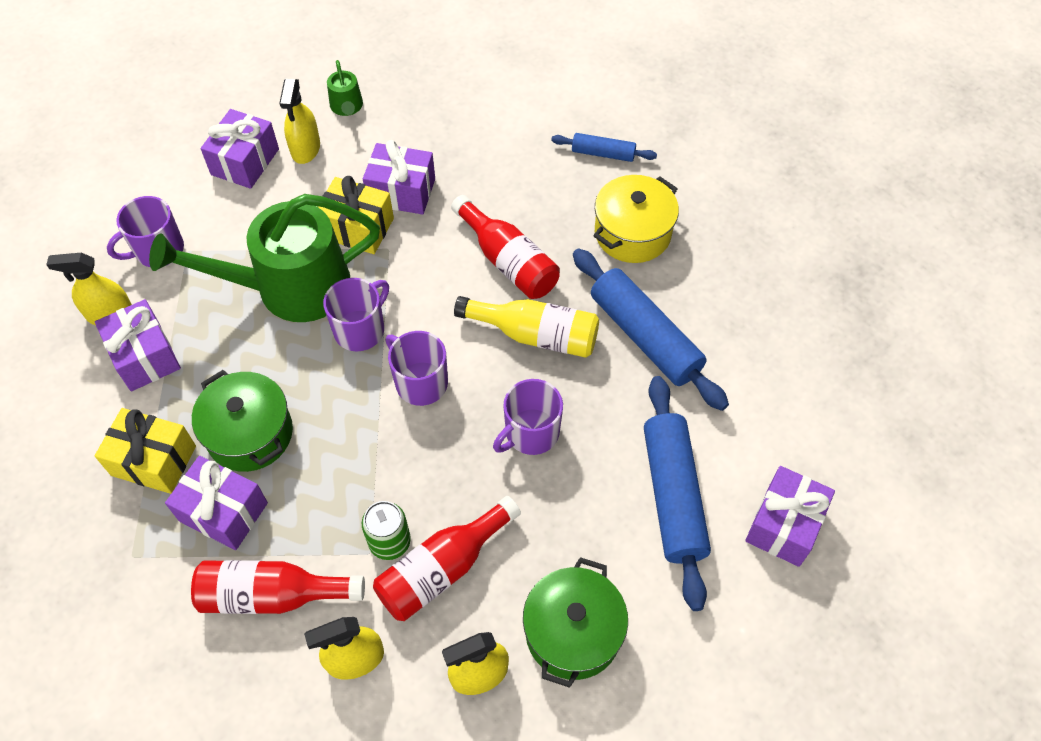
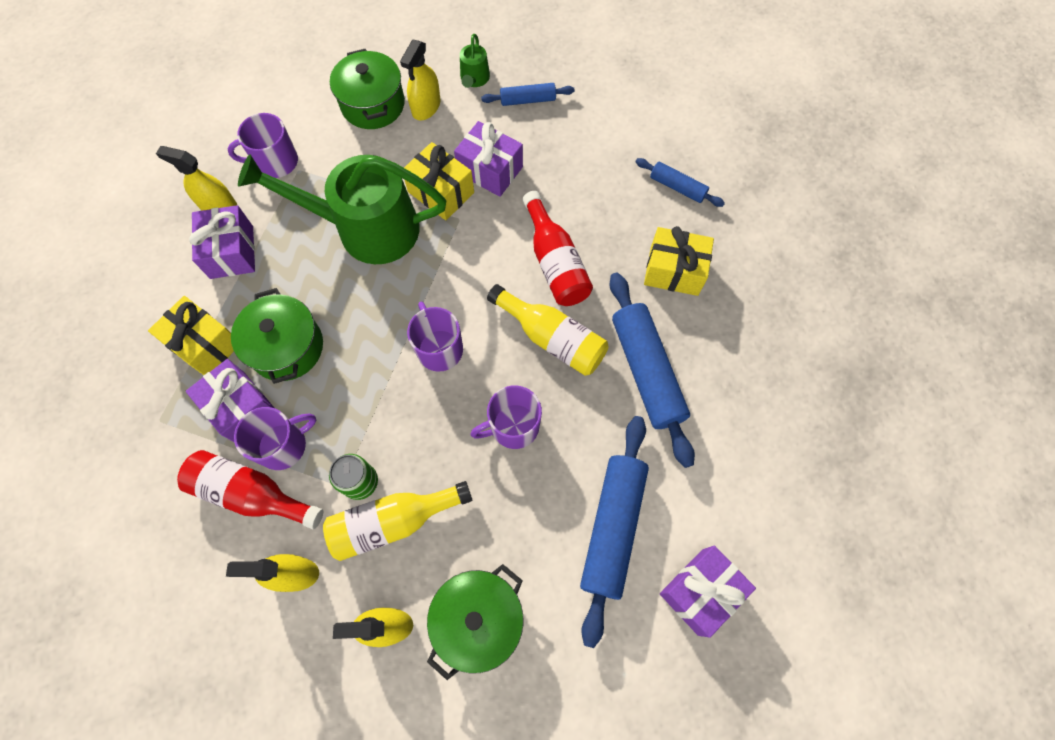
camera: 20 degrees right, 10 degrees up
purple gift [200,109,279,189] -> green pot [330,49,405,129]
purple mug [323,278,389,352] -> purple mug moved to [234,407,316,470]
red bottle [373,496,521,621] -> yellow bottle [323,481,472,561]
yellow pot [593,175,679,263] -> yellow gift [644,226,714,296]
none -> blue rolling pin [481,83,575,106]

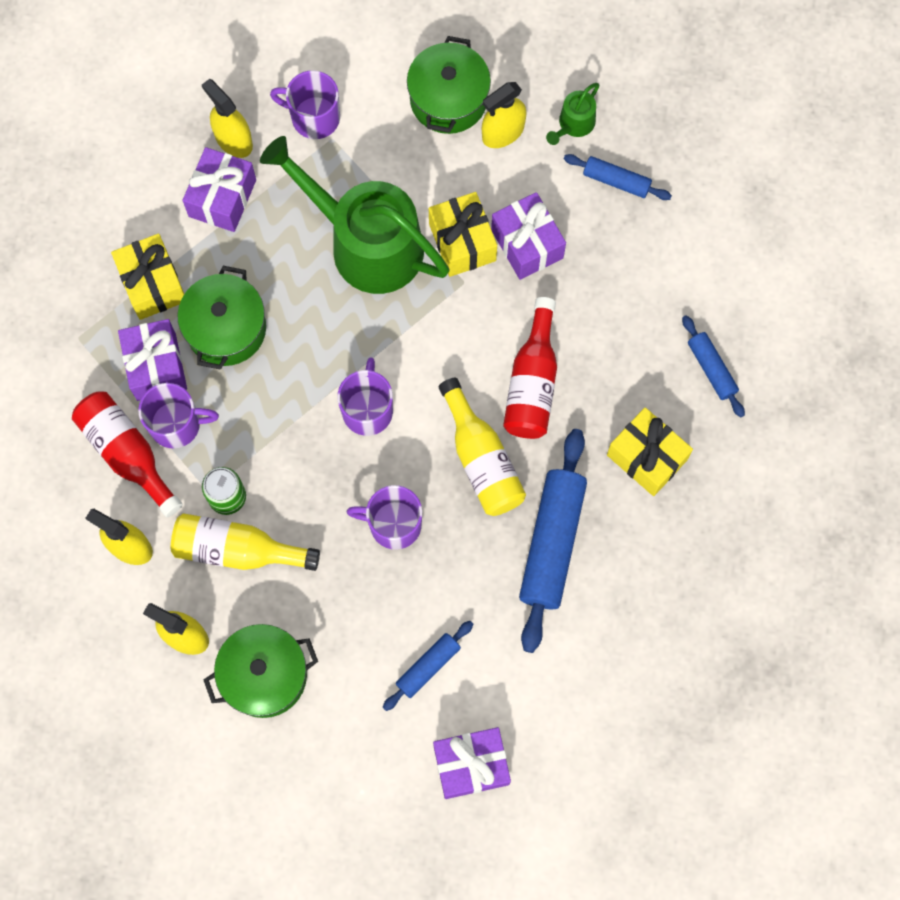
camera: 30 degrees right, 5 degrees up
blue rolling pin [580,416,649,648] -> blue rolling pin [382,621,473,711], size x0.52

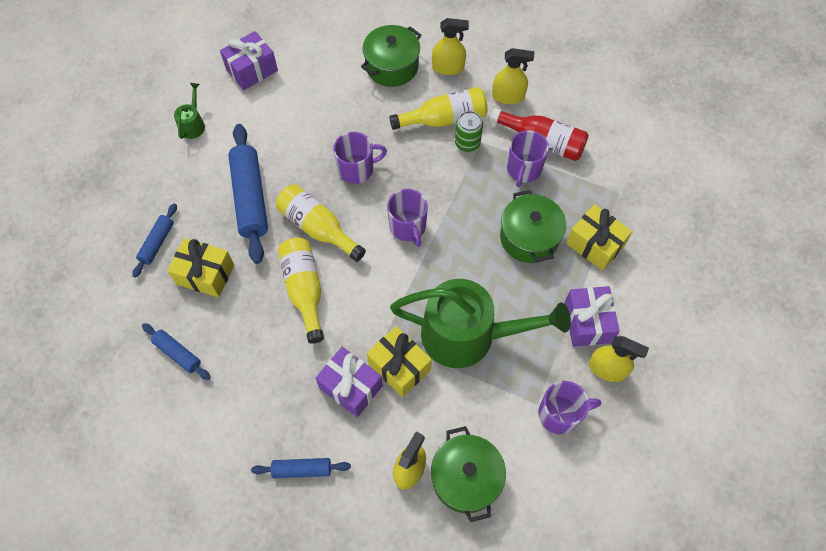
camera: 155 degrees right, 10 degrees down
purple gift [118,319,187,401] -> none
purple mug [138,383,219,448] -> purple mug turned 45 degrees counterclockwise [507,131,549,187]
blue rolling pin [382,621,473,711] -> blue rolling pin moved to [132,203,177,278]
red bottle [503,297,557,439] -> yellow bottle [278,238,324,344]
green watering can [546,83,600,145] -> green watering can moved to [174,83,205,139]

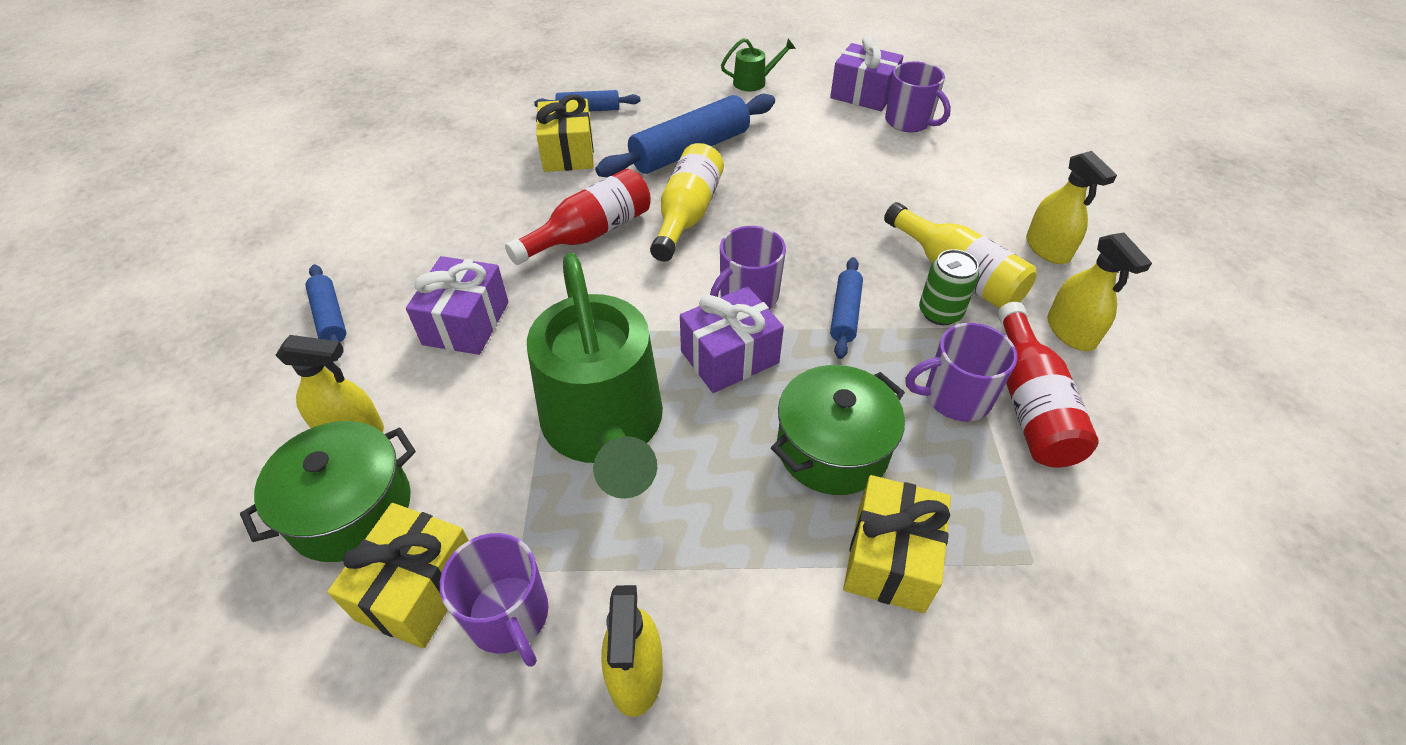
camera: 65 degrees right, 15 degrees down
blue rolling pin [142,323,211,380] -> blue rolling pin moved to [830,257,863,359]
yellow bottle [278,238,324,344] -> red bottle [505,169,651,265]
purple mug [333,132,387,184] -> purple mug moved to [885,61,951,133]
green pot [361,25,421,87] -> none
yellow gift [367,326,432,397] -> yellow gift moved to [327,503,469,649]
purple gift [564,286,620,347] -> purple gift moved to [680,286,784,393]

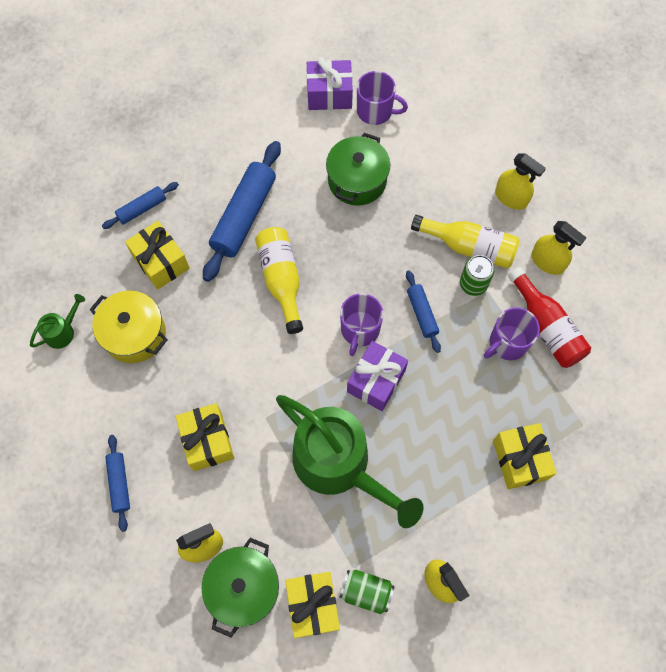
camera: 30 degrees left, 20 degrees up
blue rolling pin [306,264,346,358] -> blue rolling pin turned 45 degrees clockwise [105,435,130,532]
purple gift [406,256,509,355] -> yellow gift [175,403,234,471]
purple mug [440,533,549,667] -> green can [339,570,395,614]
red bottle [505,169,651,265] -> none
green watering can [721,38,796,92] -> green watering can moved to [30,294,85,349]
green pot [771,365,905,495] -> green pot moved to [326,133,390,206]
none -> yellow pot [90,291,168,363]

